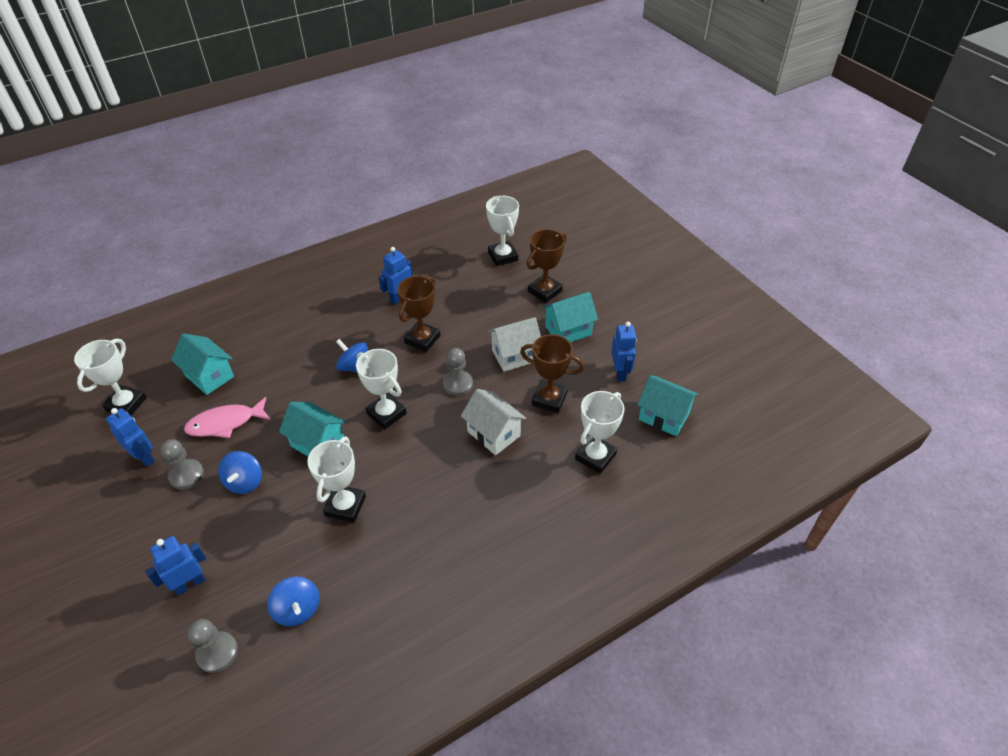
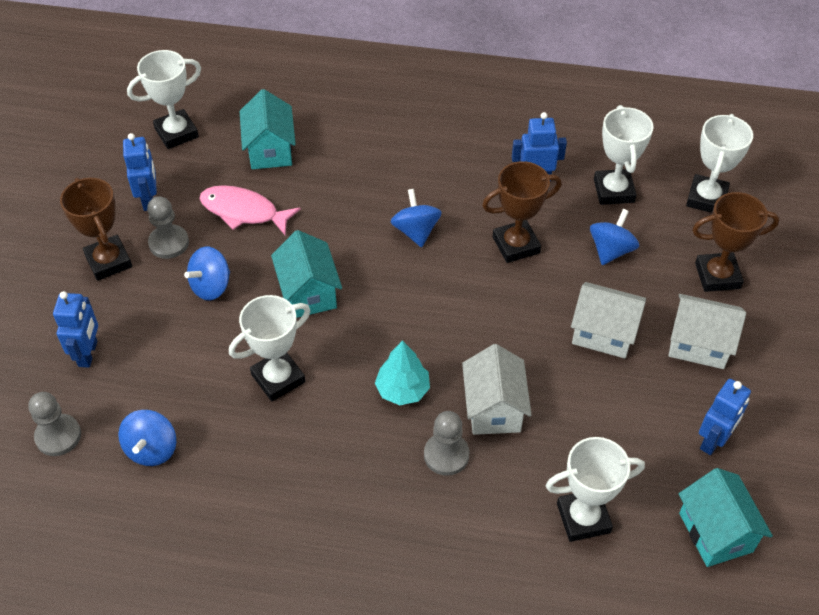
camera: 40 degrees right, 5 degrees up
blue robot [146,536,206,596] -> blue robot turned 90 degrees clockwise [53,291,98,368]
white trophy [356,349,407,429] -> white trophy moved to [594,105,654,205]
grey pawn [443,348,473,396] -> grey pawn moved to [424,411,469,476]
brown trophy [520,334,584,413] -> brown trophy moved to [60,178,132,281]
turquoise house [542,292,598,342] -> white house [668,294,746,369]
none -> turquoise tree [375,340,430,405]
none -> blue spinning top [590,209,639,265]

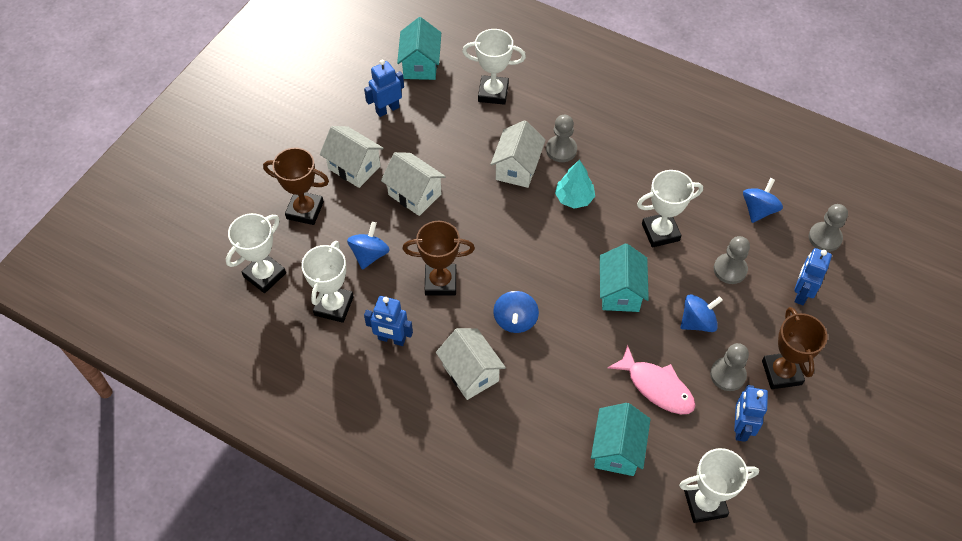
camera: 160 degrees left, 5 degrees up
blue spinning top [590,209,639,265] -> blue spinning top turned 150 degrees clockwise [347,222,390,270]
none -> white house [436,328,506,400]
none -> grey pawn [714,236,750,284]

